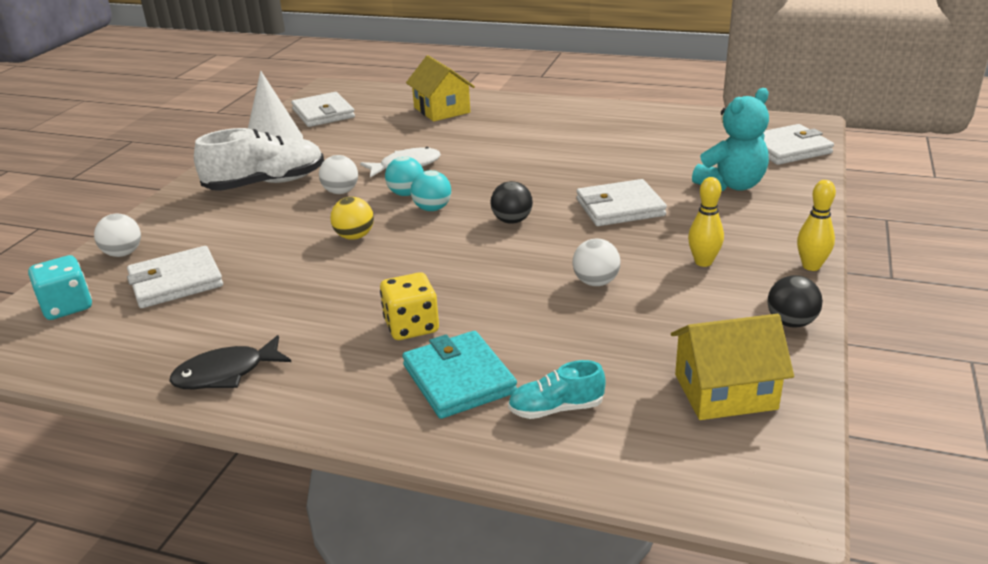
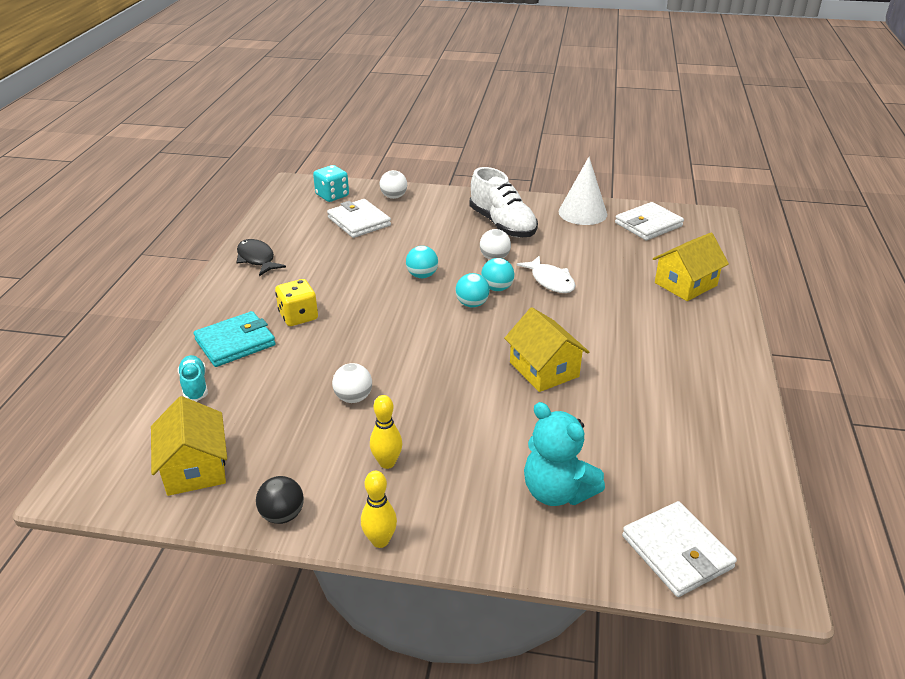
camera: 80 degrees right, 5 degrees up
yellow ball [330,197,374,240] -> turquoise ball [406,246,438,278]
black ball [491,181,533,224] -> none
white wallet [576,179,667,226] -> none
none -> yellow house [504,307,589,392]

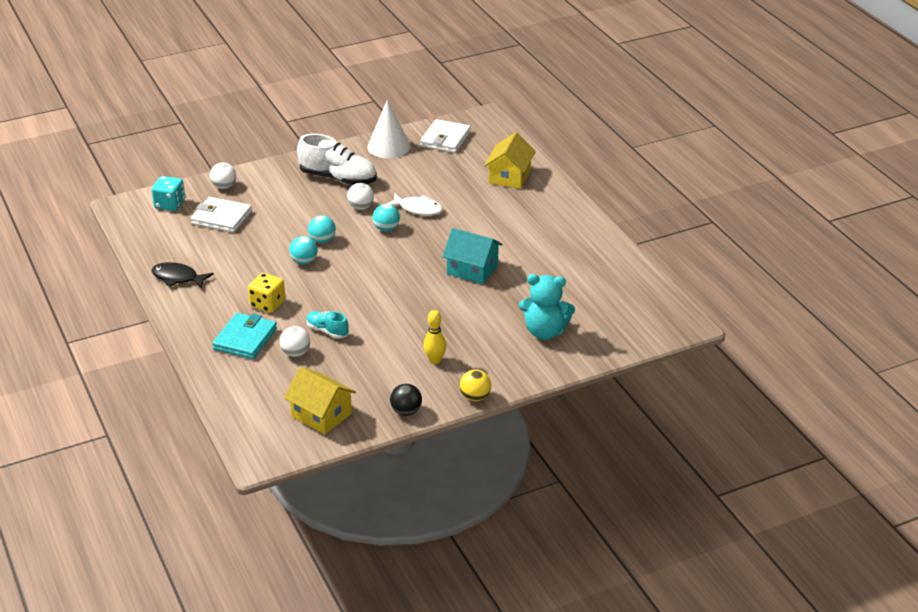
camera: 35 degrees left, 0 degrees up
turquoise shoe [178,355,208,401] -> turquoise shoe moved to [307,311,349,339]
white ball [332,363,372,403] -> white ball moved to [280,326,310,357]
yellow bowling pin [361,471,397,548] -> yellow ball [460,370,491,401]
turquoise ball [455,273,490,307] -> turquoise ball moved to [289,236,318,264]
yellow house [504,307,589,392] -> turquoise house [442,228,503,284]
white wallet [622,501,737,597] -> none

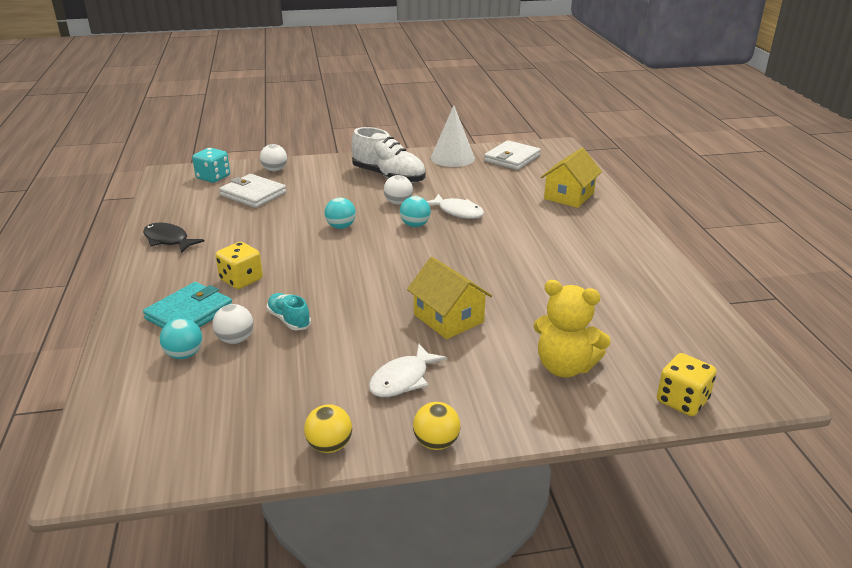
camera: 15 degrees right, 5 degrees down
yellow house [284,367,356,435] -> yellow house moved to [407,257,492,339]
turquoise ball [289,236,318,264] -> turquoise ball moved to [160,318,202,359]
black ball [390,384,422,416] -> yellow ball [304,405,352,453]
yellow bowling pin [423,310,446,364] -> white fish [369,344,447,397]
turquoise house [442,228,503,284] -> none
turquoise teddy bear [519,274,575,340] -> yellow teddy bear [534,280,611,377]
none -> yellow dice [657,353,717,416]

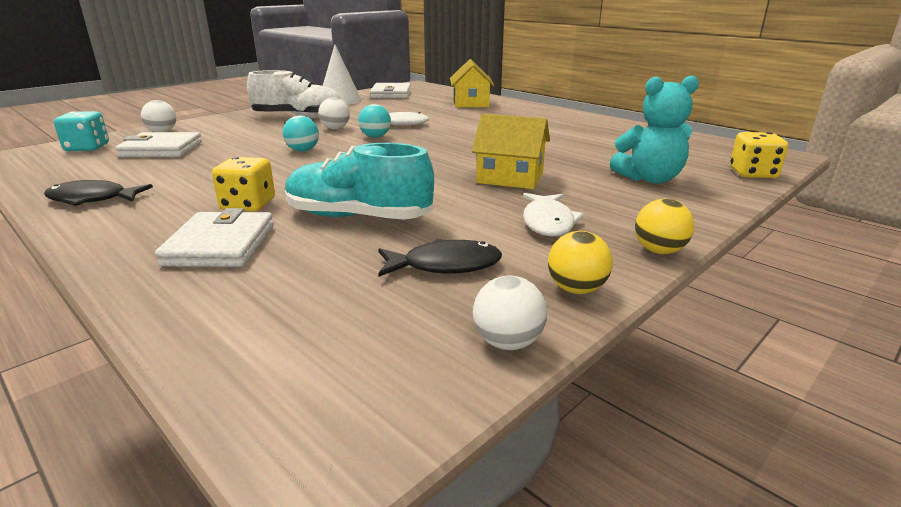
camera: 35 degrees left, 5 degrees down
turquoise wallet [143,282,232,328] -> white wallet [155,208,274,267]
turquoise ball [160,318,202,359] -> none
white ball [213,304,253,344] -> white ball moved to [473,276,547,350]
turquoise shoe [267,293,311,330] -> turquoise shoe [285,143,434,220], size x1.92
yellow teddy bear [534,280,611,377] -> turquoise teddy bear [610,75,699,184]
none -> black fish [378,239,502,277]

